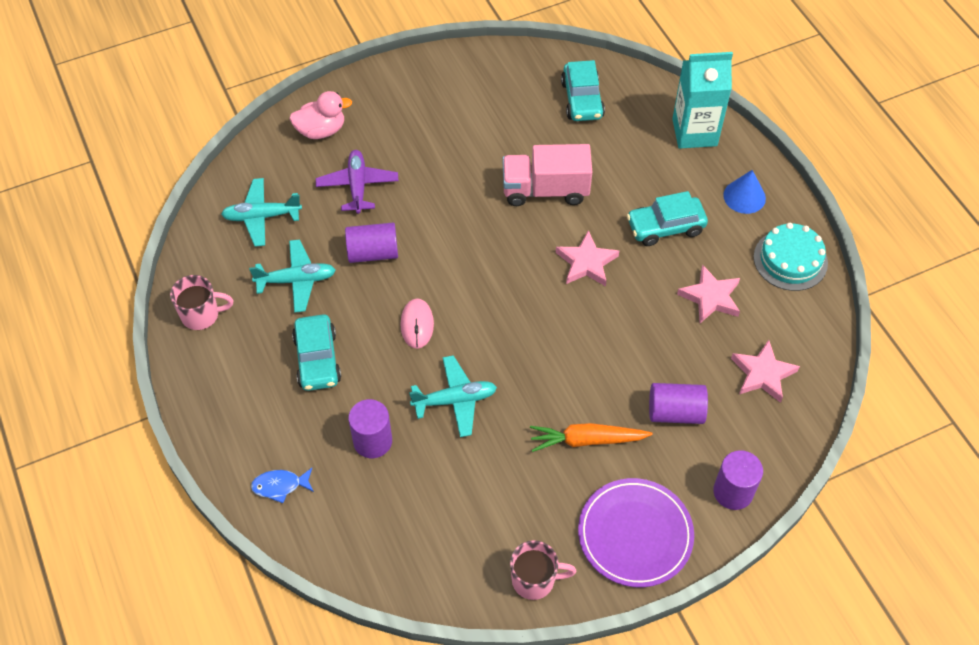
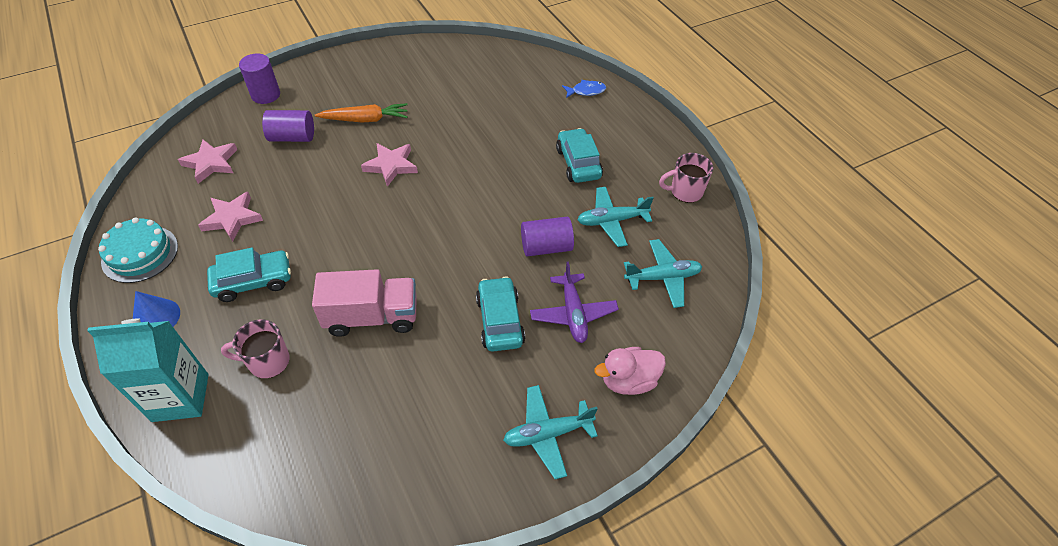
camera: 175 degrees right, 5 degrees down
purple cylinder [348,399,392,458] -> none
pink mouse [400,299,434,349] -> none
turquoise plane [409,355,497,437] -> turquoise plane moved to [503,385,598,479]
pink mug [510,540,576,600] -> pink mug moved to [221,319,290,378]
pink star [556,230,619,286] -> pink star moved to [361,143,418,187]
turquoise car [561,60,605,121] -> turquoise car moved to [476,276,525,352]
purple plate [578,478,694,587] -> none

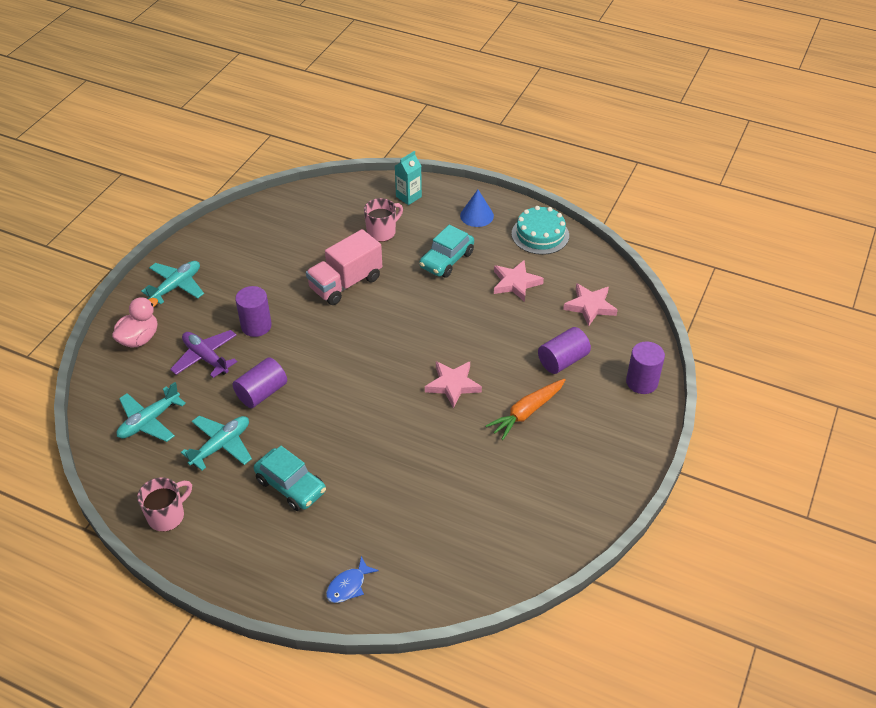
camera: 145 degrees right, 5 degrees down
turquoise carton [87,318,209,422] -> turquoise carton [395,151,422,205], size x0.58
turquoise car [476,276,525,352] -> purple cylinder [235,286,272,337]

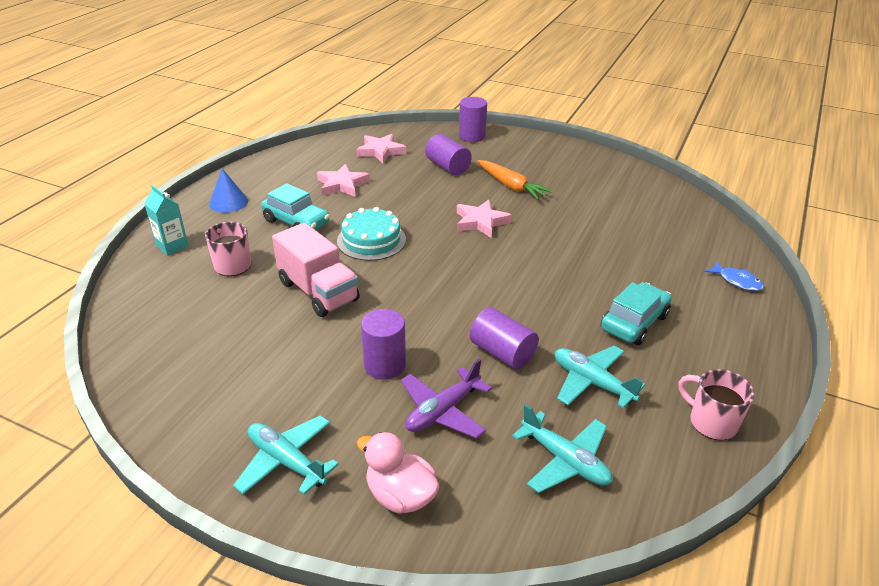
camera: 90 degrees left, 10 degrees down
turquoise cake [512,206,569,255] -> turquoise cake moved to [337,207,406,261]

